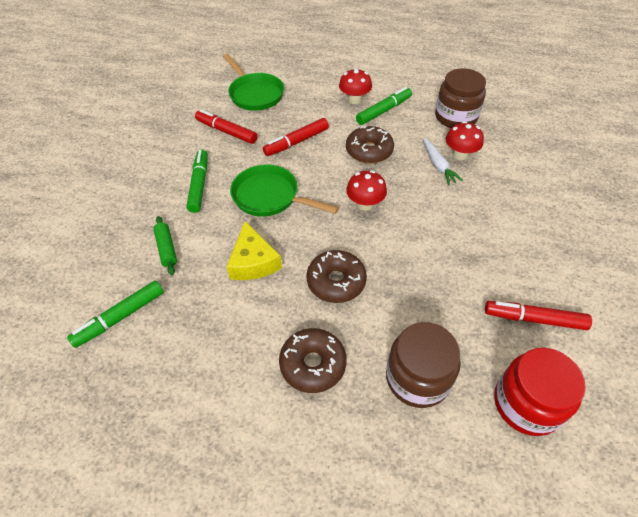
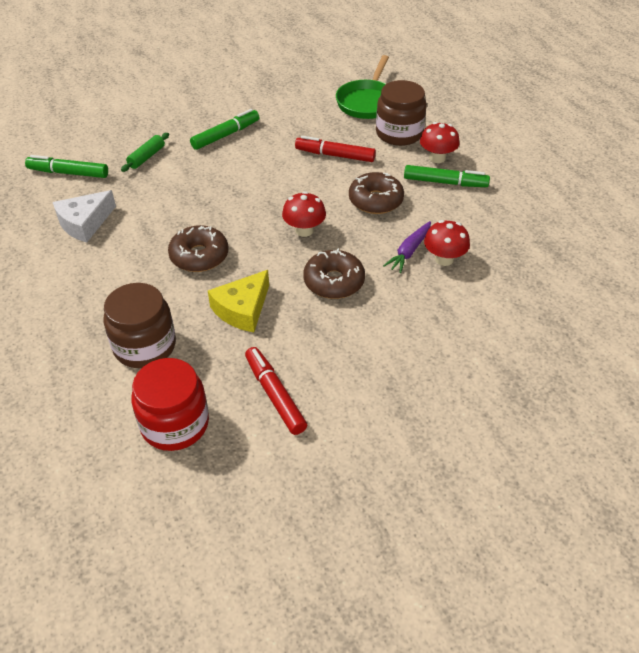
camera: 50 degrees right, 5 degrees down
red marker [195,109,257,144] -> none
yellow cheese [226,221,282,280] -> yellow cheese moved to [208,270,269,332]
green pan [230,165,339,217] -> none
brown donut [279,328,347,393] -> brown donut moved to [303,248,365,299]
white carrot [423,138,463,185] -> purple carrot [383,221,431,273]
brown jar [435,68,486,128] -> brown jar moved to [376,80,427,146]
none -> white cheese [53,190,116,242]

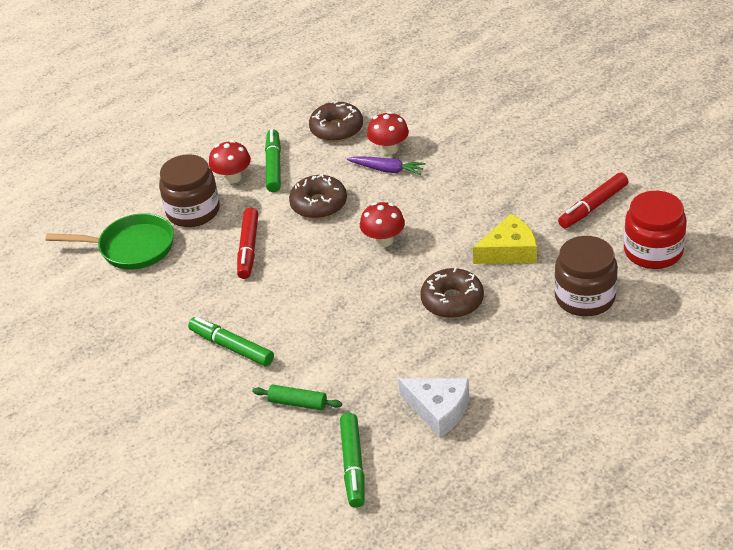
camera: 100 degrees left, 5 degrees down
yellow cheese [208,270,269,332] -> yellow cheese turned 45 degrees counterclockwise [473,214,537,264]
brown donut [303,248,365,299] -> brown donut moved to [309,101,363,142]

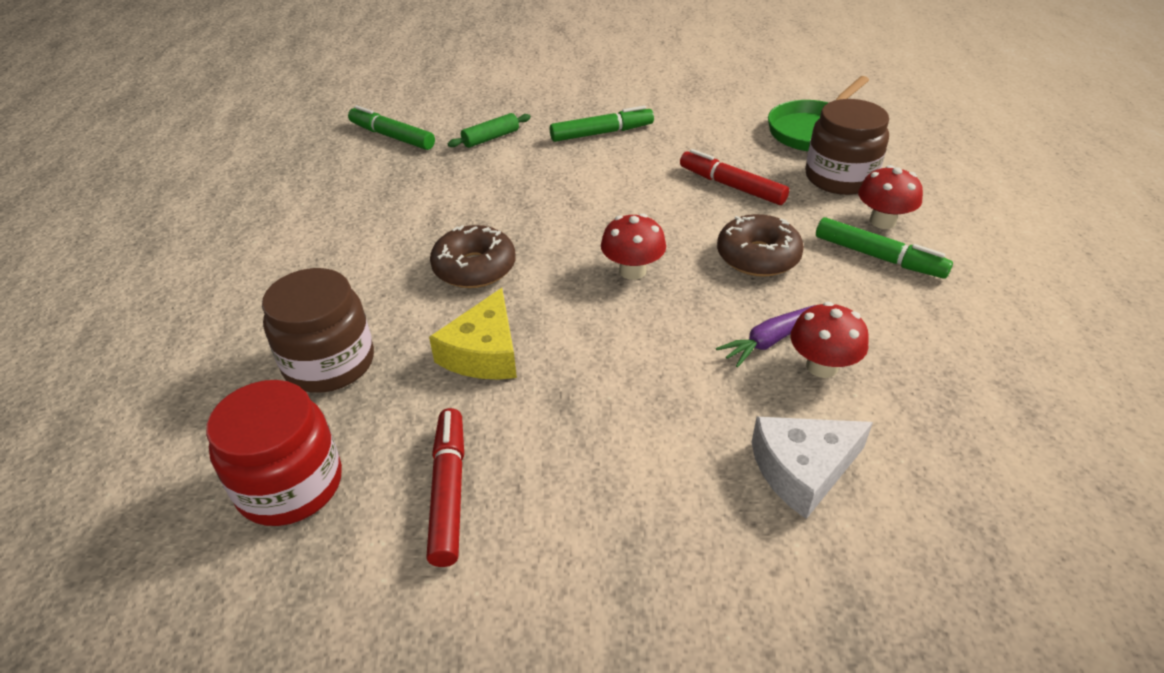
camera: 125 degrees right, 0 degrees up
brown donut [309,101,363,142] -> none
white cheese [398,378,469,438] -> white cheese moved to [751,417,873,519]

